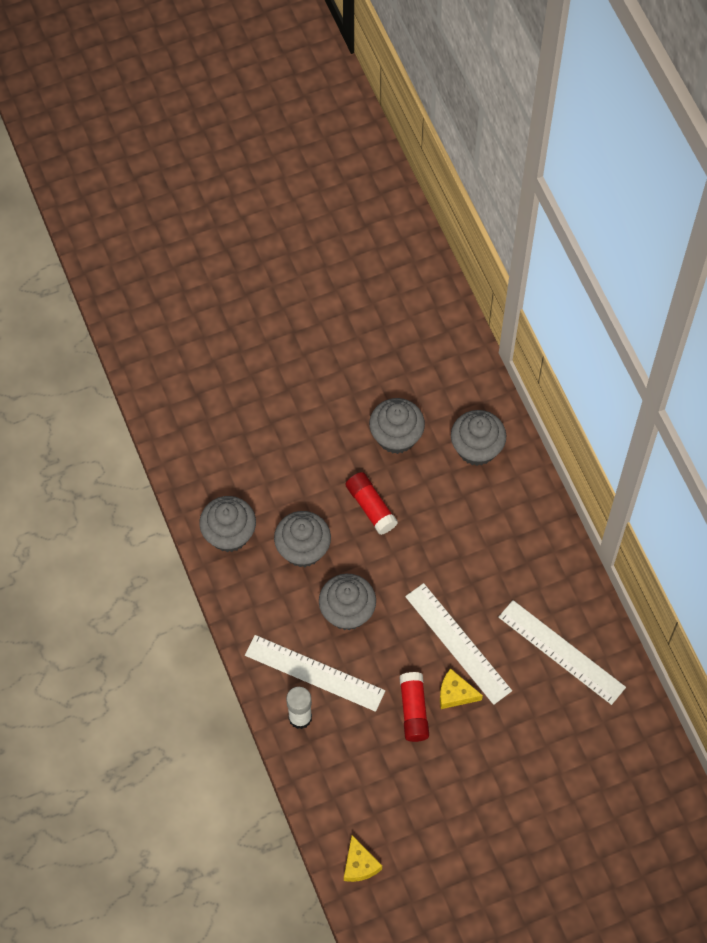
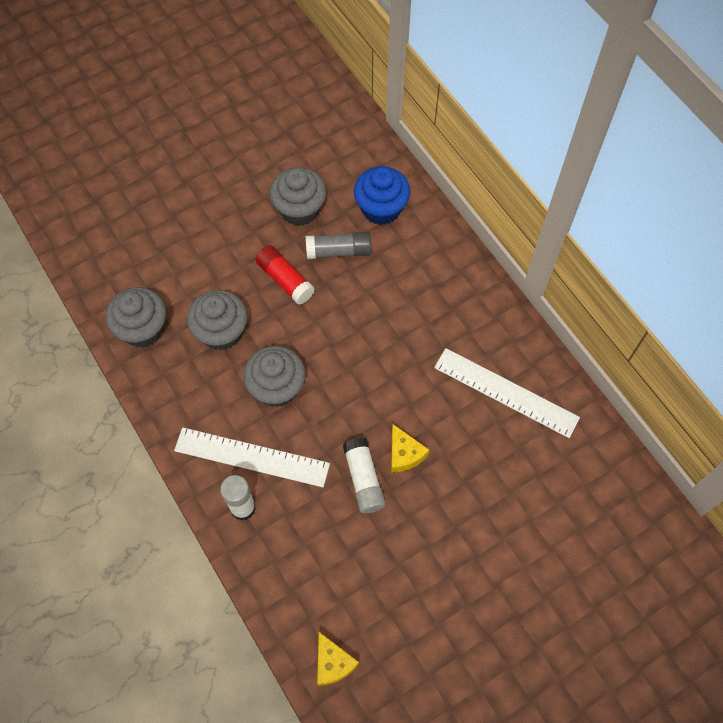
camera: 10 degrees left, 0 degrees up
red glue stick [399,672,429,742] -> white glue stick [343,438,385,514]
white ruler [405,583,512,705] -> none
yellow cheese [440,668,483,709] -> yellow cheese turned 120 degrees counterclockwise [391,424,429,472]
grey cupcake [451,410,506,466] -> blue cupcake [354,166,410,225]
none -> grey glue stick [306,232,371,259]

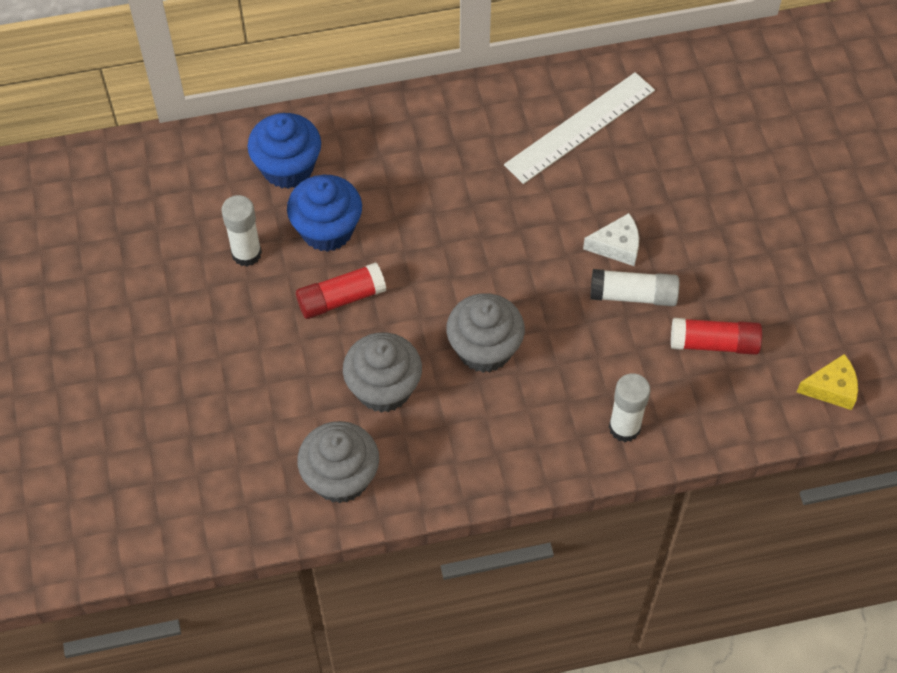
camera: 70 degrees left, 5 degrees down
white ruler [174,427,330,487] -> none
grey cupcake [270,167,326,226] -> white glue stick [221,195,262,267]
grey glue stick [306,232,371,259] -> blue cupcake [287,175,362,252]
yellow cheese [391,424,429,472] -> white cheese [583,213,639,266]
none -> red glue stick [671,318,762,355]

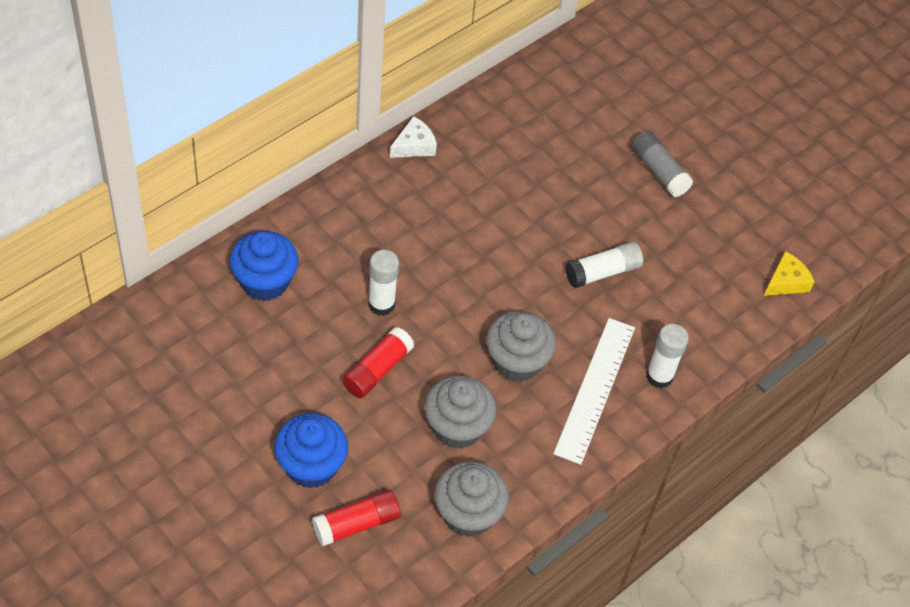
camera: 35 degrees left, 5 degrees down
white glue stick [221,195,262,267] -> white glue stick moved to [368,250,399,316]
blue cupcake [287,175,362,252] -> blue cupcake moved to [274,413,348,489]
white ruler [504,72,655,184] -> white ruler moved to [553,318,635,465]
white cheese [583,213,639,266] -> white cheese moved to [390,116,437,158]
red glue stick [671,318,762,355] -> red glue stick moved to [312,490,401,547]
none -> grey glue stick [631,131,693,197]

